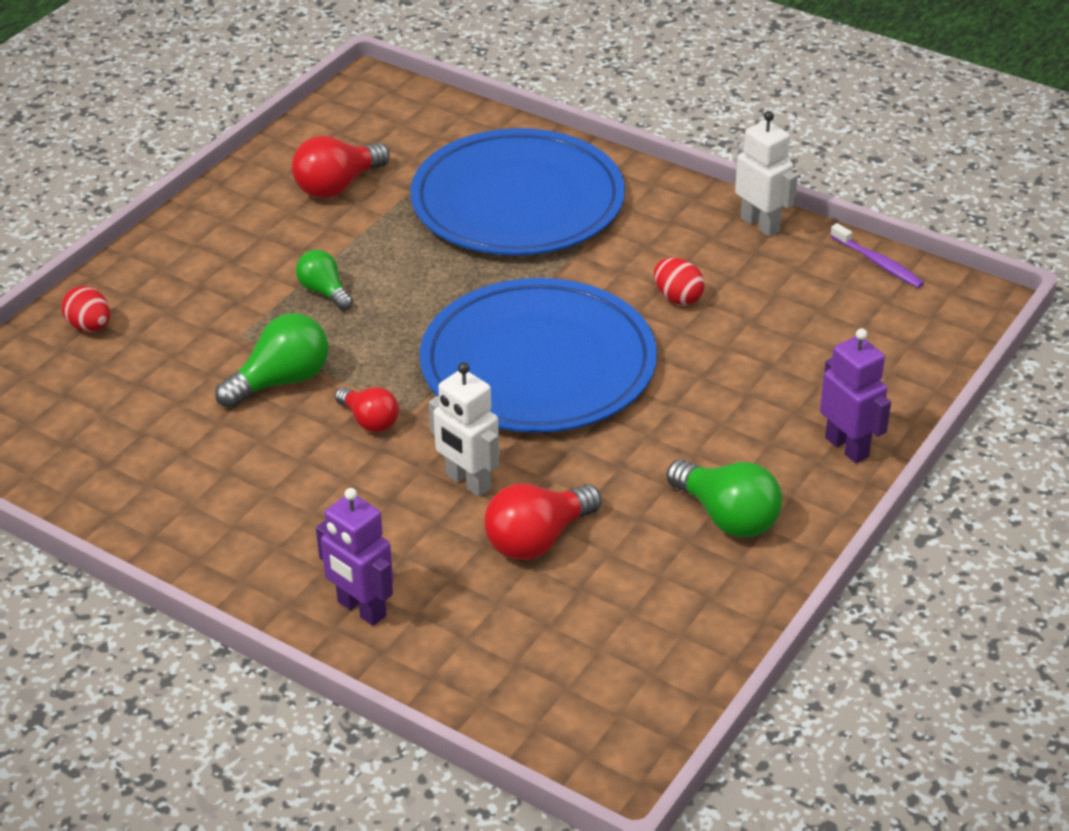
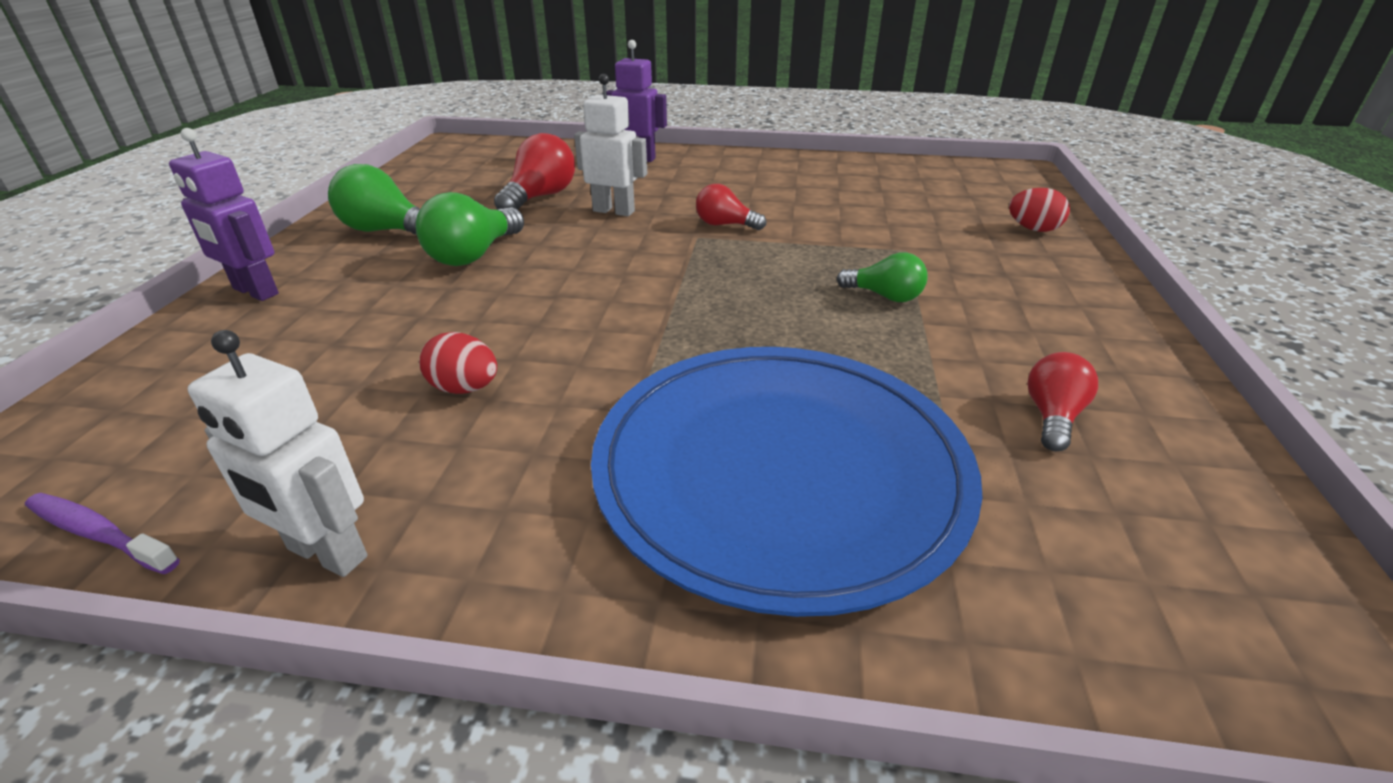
camera: 155 degrees right, 5 degrees down
green light bulb [215,313,328,408] -> green light bulb moved to [416,192,524,266]
red light bulb [292,136,390,199] -> red light bulb [1027,352,1098,451], size x0.63
blue plate [420,278,657,433] -> none

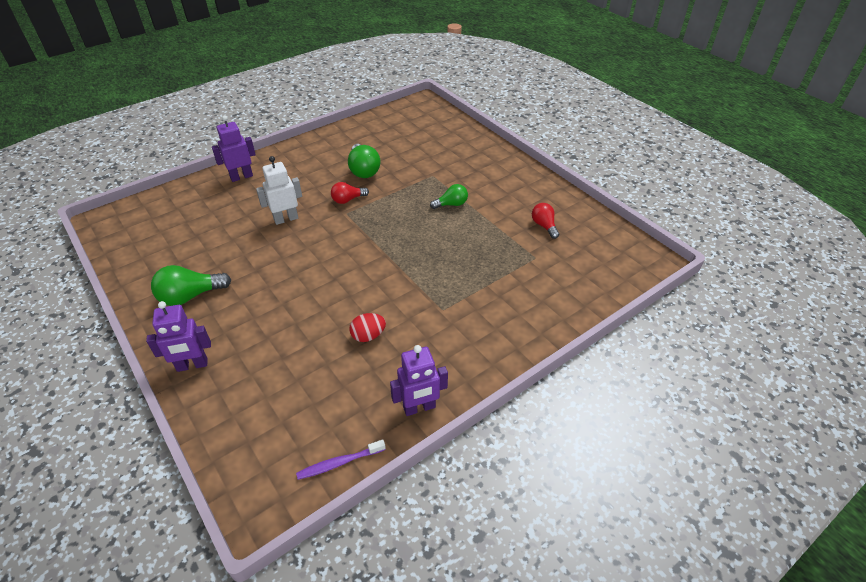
camera: 45 degrees left, 10 degrees up
white robot [187,330,368,577] -> purple robot [390,345,448,416]
green light bulb [416,192,524,266] -> green light bulb moved to [348,144,380,178]
red light bulb [494,133,575,210] -> none
blue plate [591,347,983,617] -> none
red egg [1009,188,1070,232] -> none

